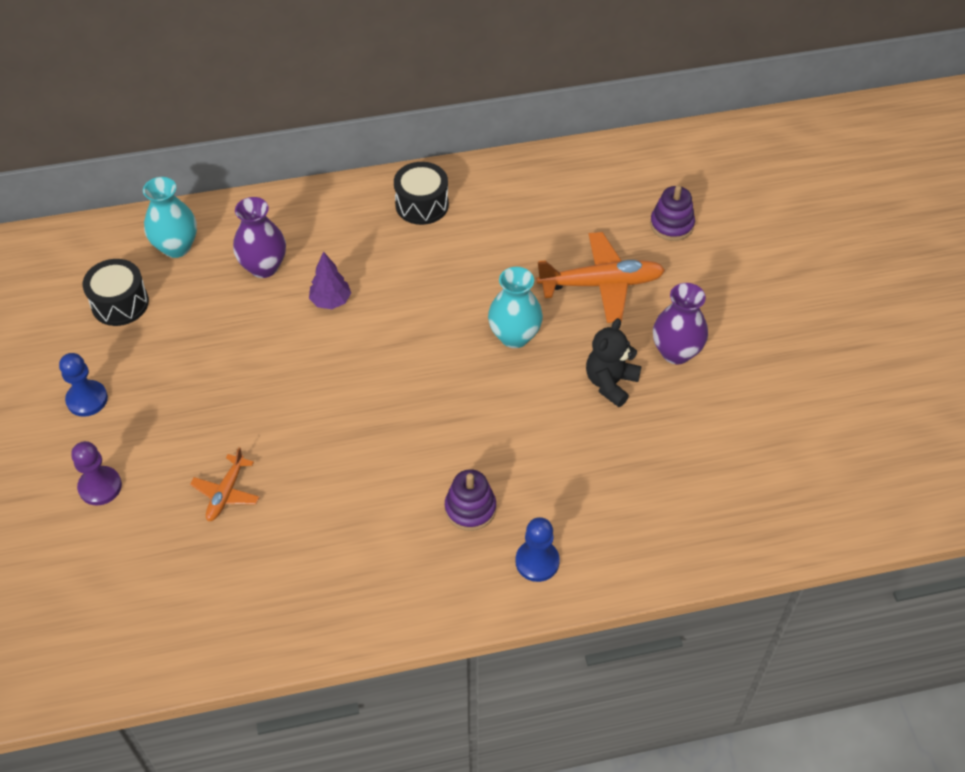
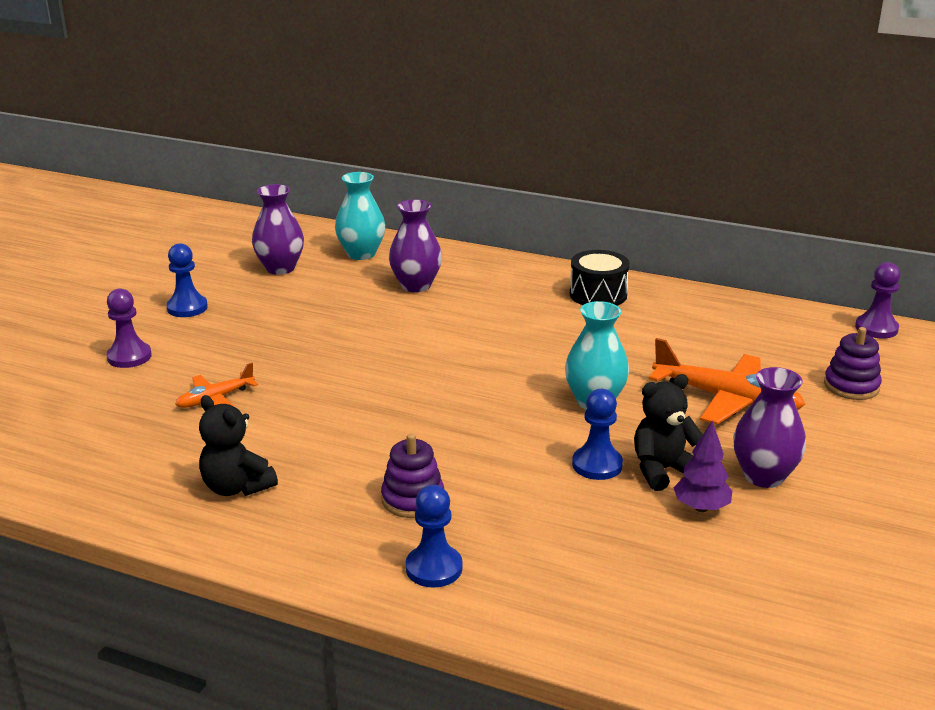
camera: 35 degrees right, 25 degrees down
black drum [83,259,149,326] -> purple vase [252,184,304,275]
purple tree [309,251,351,309] -> purple tree moved to [673,421,732,512]
none -> black teddy bear [199,395,278,496]
none -> blue pawn [572,389,623,480]
none -> purple pawn [855,262,901,338]

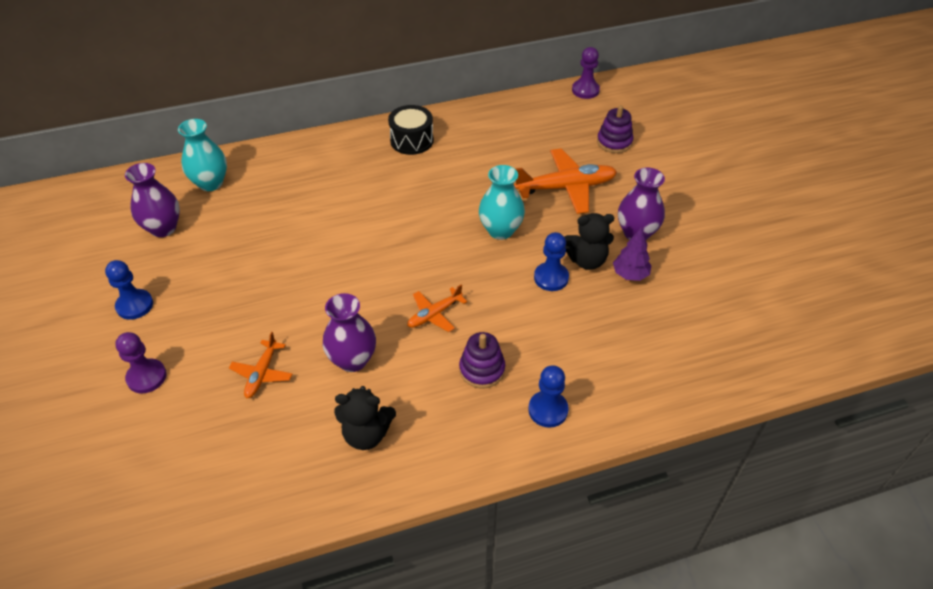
camera: 40 degrees left, 20 degrees up
purple vase [389,199,442,292] -> purple vase moved to [323,293,376,372]
black teddy bear [634,374,703,491] -> black teddy bear turned 120 degrees counterclockwise [564,213,614,270]
none -> orange plane [407,284,467,332]

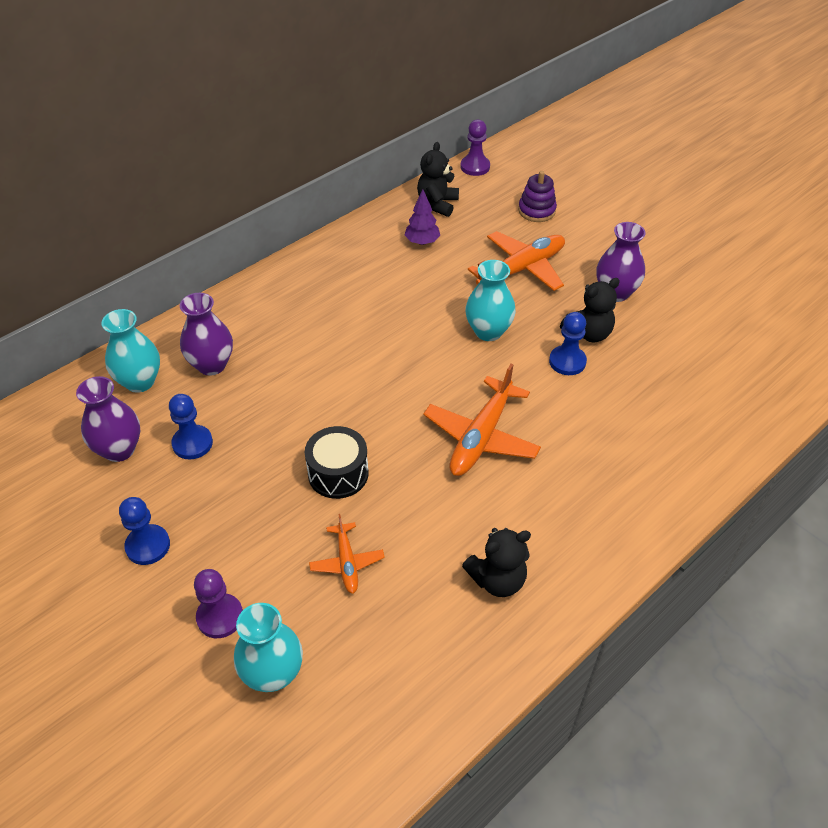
camera: 25 degrees left, 0 degrees up
purple vase [323,293,376,372] -> purple vase moved to [180,293,233,376]
black drum [388,105,434,155] -> black drum moved to [305,426,369,499]
orange plane [407,284,467,332] -> orange plane [423,364,541,476], size x1.81
purple stacking toy [459,332,505,388] -> none
blue pawn [528,365,568,428] -> blue pawn moved to [169,394,213,459]
purple tree [613,227,652,281] -> purple tree moved to [405,189,440,245]
none -> turquoise vase [234,603,303,692]
none -> black teddy bear [417,142,459,217]

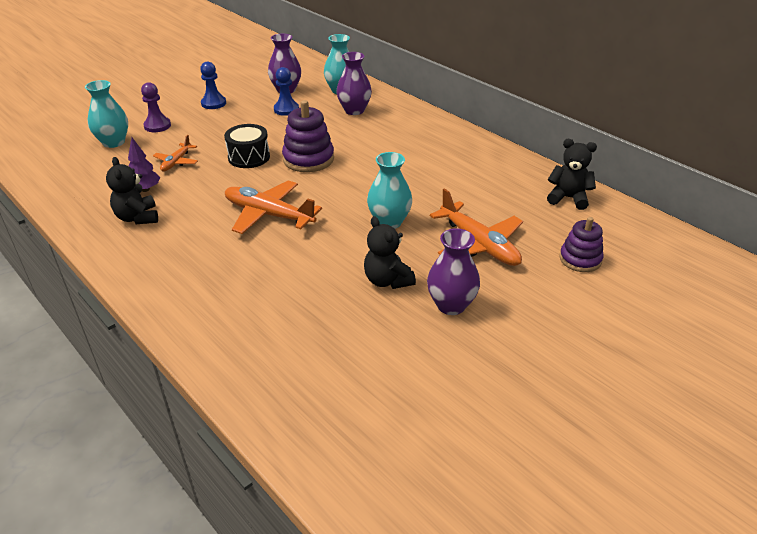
camera: 90 degrees right, 10 degrees down
orange plane [309,514,385,594] -> orange plane turned 60 degrees counterclockwise [153,135,198,172]
purple tree [405,189,440,245] -> purple tree moved to [128,138,161,192]
purple pawn [460,120,490,176] -> none
blue pawn [549,312,587,375] -> none
none -> purple stacking toy [282,100,334,172]

